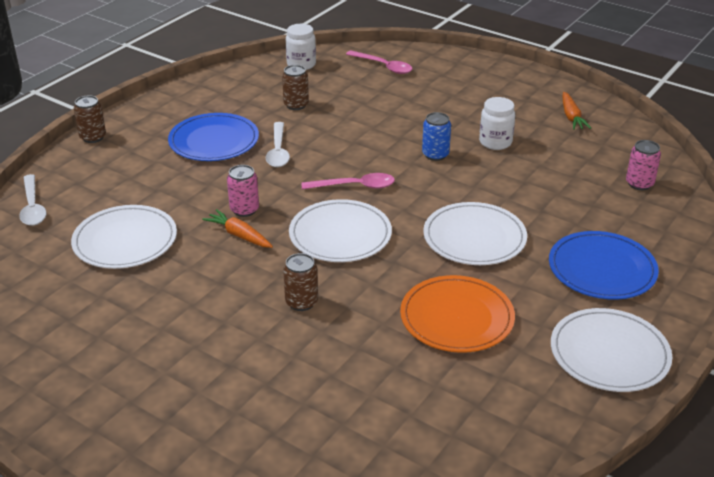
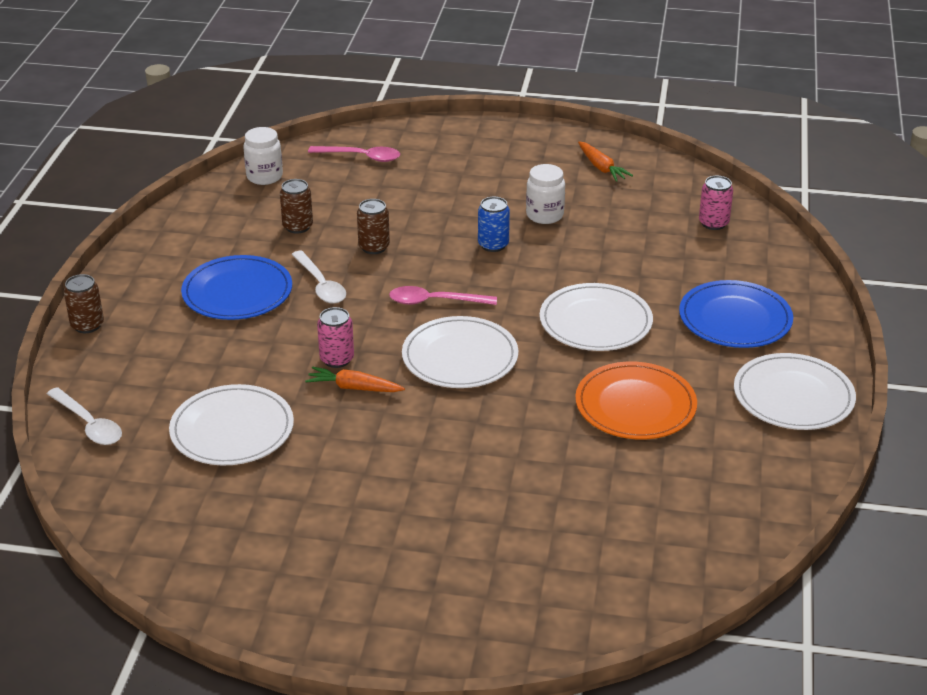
camera: 25 degrees left, 0 degrees up
brown can [283,253,318,311] -> brown can moved to [357,199,390,254]
pink spoon [302,173,395,189] -> pink spoon turned 150 degrees counterclockwise [389,286,497,305]

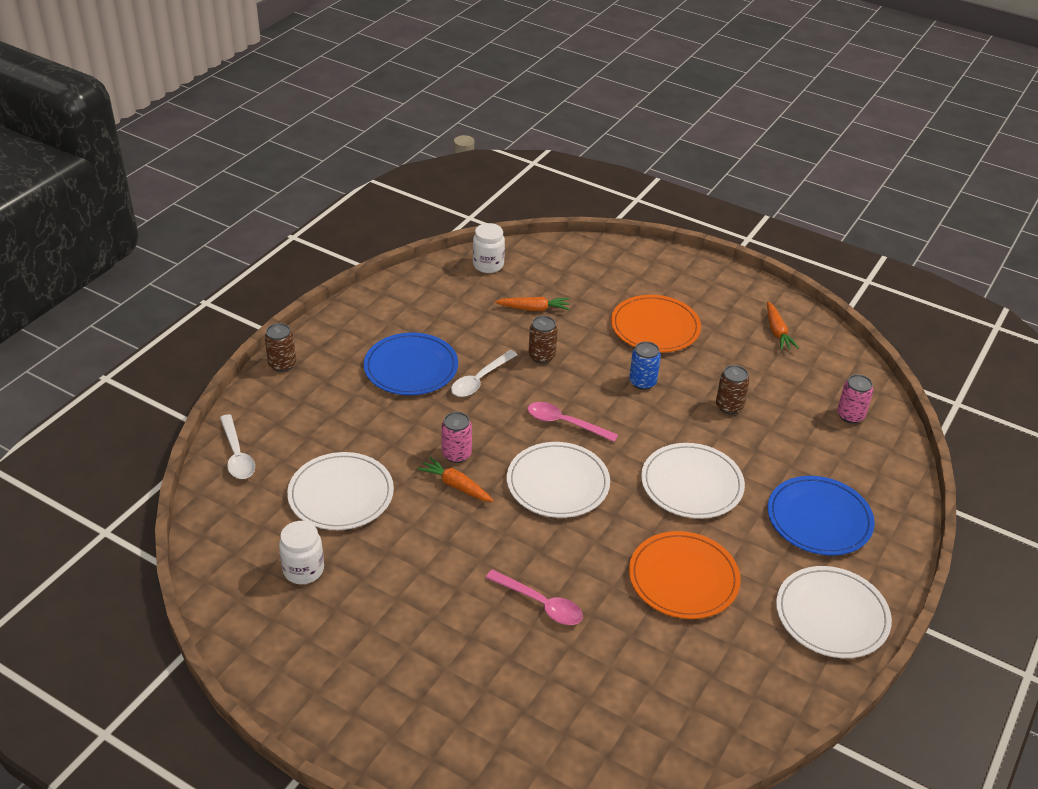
camera: 20 degrees right, 5 degrees up
brown can [280,179,313,234] -> brown can moved to [716,365,750,414]
white spoon [291,250,346,304] -> white spoon turned 45 degrees clockwise [451,350,518,397]
pink spoon [308,146,400,162] -> pink spoon moved to [486,569,583,625]
white jar [526,164,565,224] -> white jar moved to [279,521,324,584]
none -> orange carrot [495,297,570,311]
none -> orange plate [611,295,701,353]

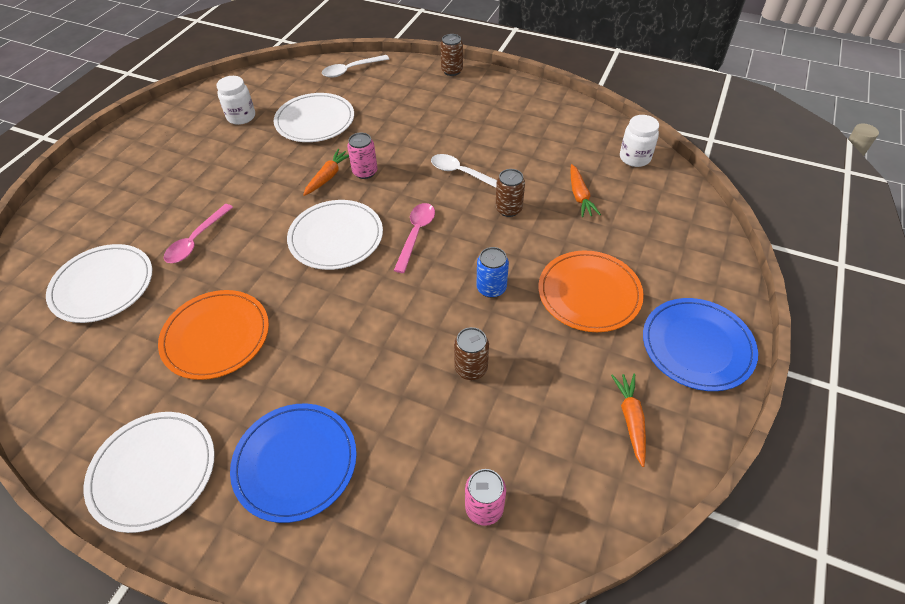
camera: 85 degrees right, 10 degrees up
blue plate [364,332,458,395] -> blue plate moved to [643,298,758,391]
white plate [641,443,745,519] -> white plate moved to [46,244,152,323]
orange carrot [767,301,799,350] -> orange carrot turned 105 degrees clockwise [611,374,646,467]

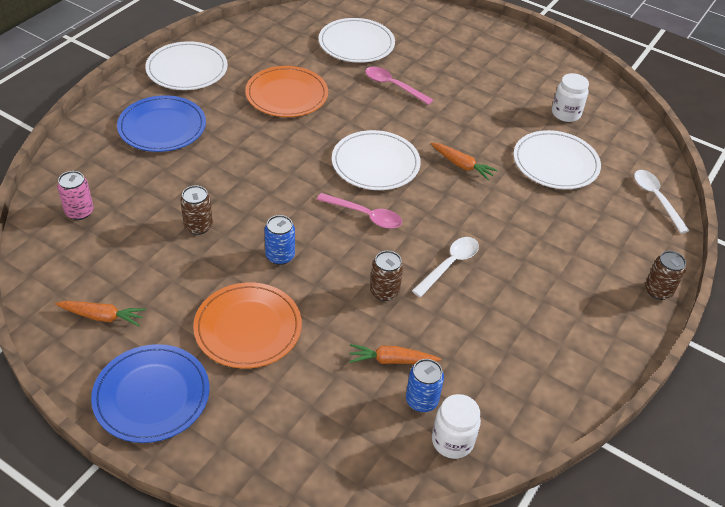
camera: 95 degrees right, 5 degrees down
pink can [347,133,378,179] -> none
none -> blue can [406,359,444,412]

